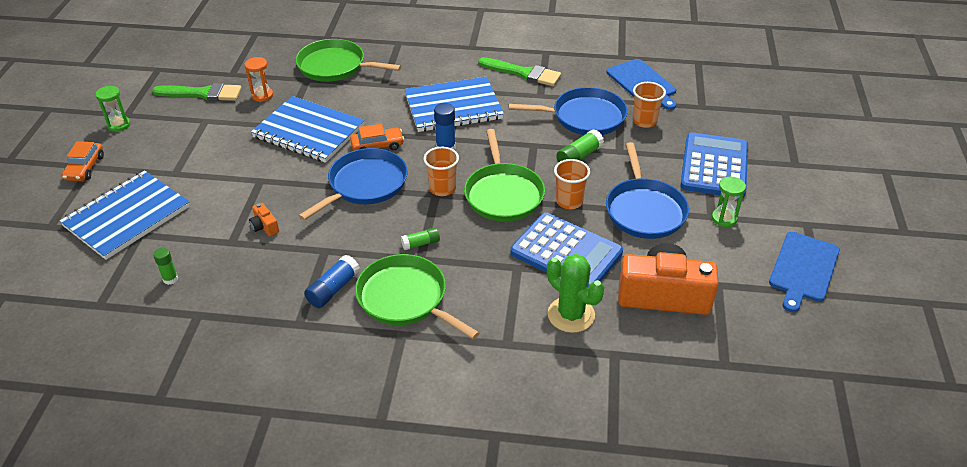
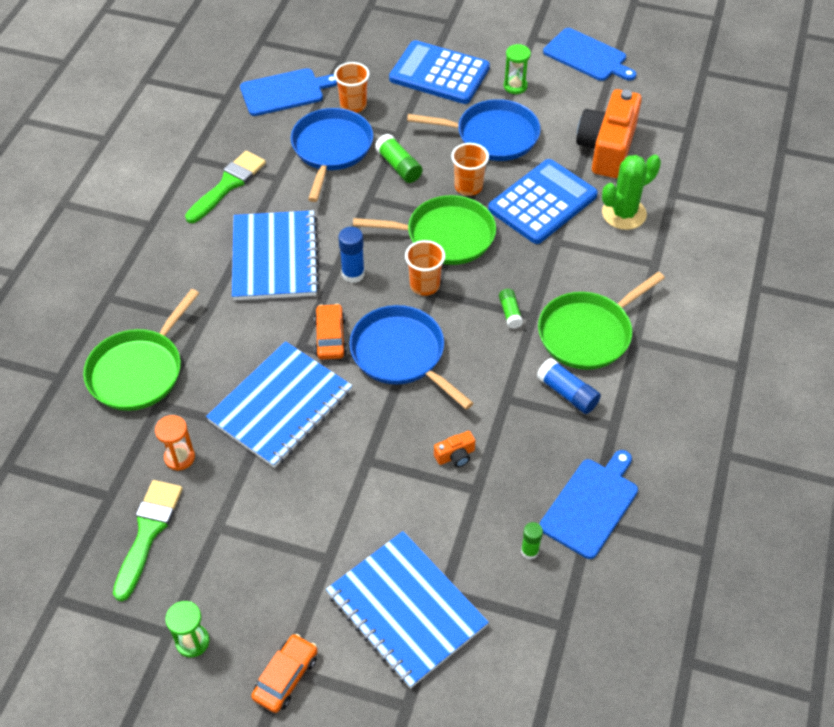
camera: 80 degrees left, 10 degrees up
orange car [62,141,104,181] -> orange car turned 75 degrees counterclockwise [251,634,318,713]
none -> blue cutting board [539,450,638,559]

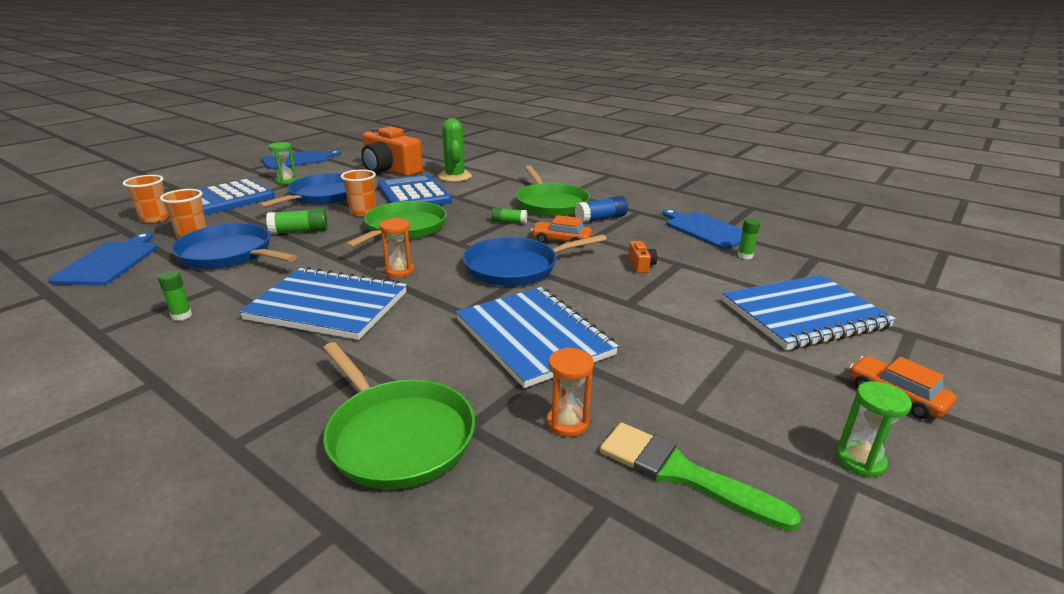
camera: 70 degrees left, 25 degrees down
green brush [185,151,266,223] -> green glue stick [158,271,192,321]
orange car [314,304,347,360] -> orange car moved to [531,215,592,248]
blue glue stick [338,227,365,283] -> orange hourglass [379,218,414,278]
orange cup [405,240,445,296] -> orange cup moved to [123,175,169,223]

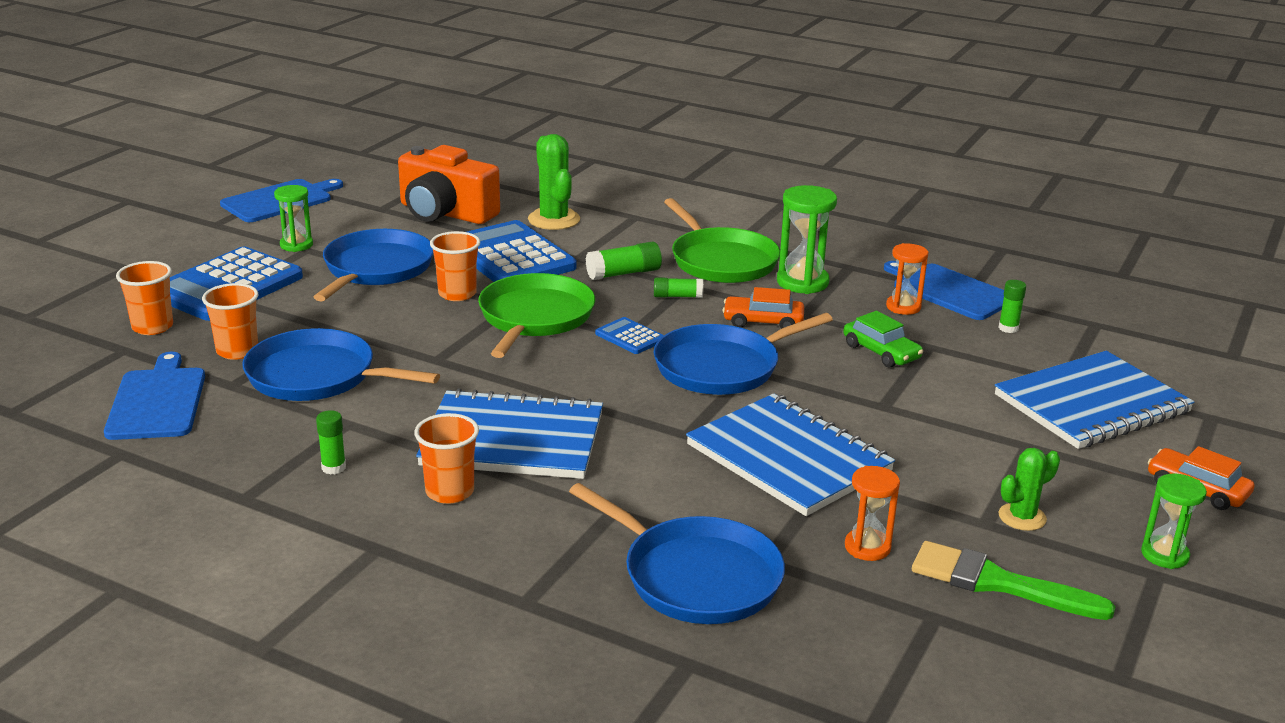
camera: 10 degrees left, 0 degrees up
green glue stick [266,208,327,234] -> green glue stick moved to [586,241,662,280]
green pan [323,342,475,489] -> blue pan [569,483,785,624]
orange hourglass [379,218,414,278] -> orange hourglass moved to [886,243,928,315]
blue glue stick [575,196,628,223] -> green hourglass [777,185,837,294]
orange camera [628,241,657,273] -> green car [843,311,923,368]
none -> orange cup [414,413,479,504]
none -> blue calculator [595,317,664,354]
none -> green cactus [999,448,1060,531]

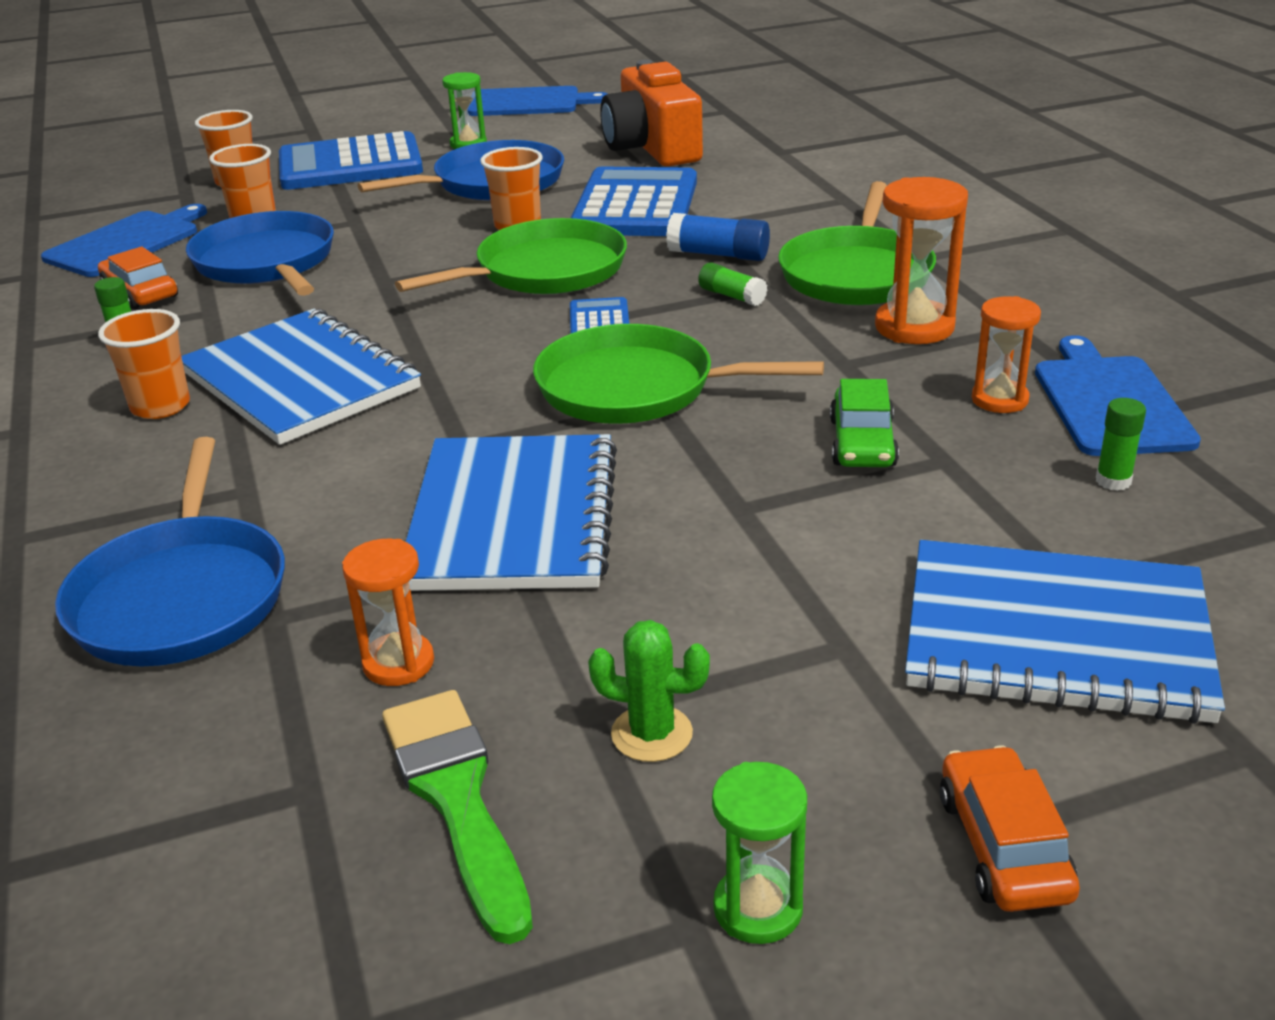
camera: 45 degrees right, 5 degrees up
green cactus [528,134,580,230] -> none
green glue stick [586,241,662,280] -> blue glue stick [666,213,770,261]
blue pan [653,313,833,395] -> green pan [533,324,824,424]
orange car [722,287,804,329] -> orange car moved to [98,247,178,310]
green hourglass [777,185,837,294] -> orange hourglass [875,177,968,344]

